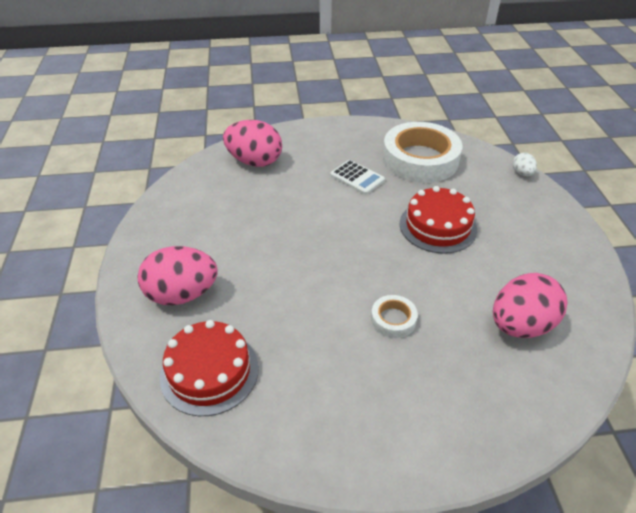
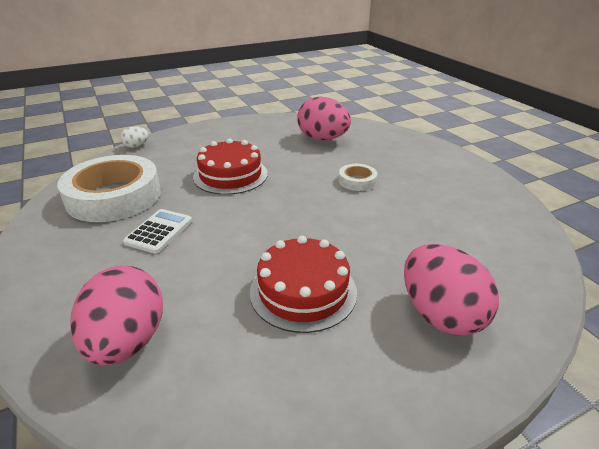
camera: 110 degrees left, 10 degrees down
red cake [160,320,259,416] -> red cake moved to [250,236,357,333]

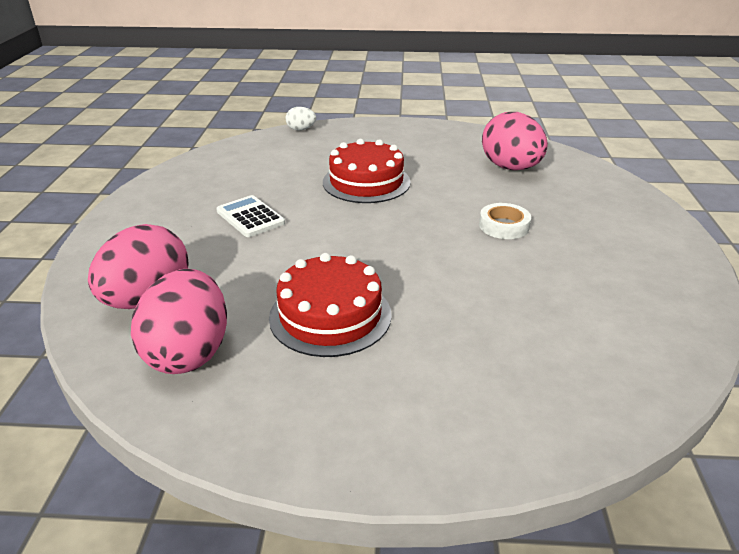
camera: 30 degrees right, 0 degrees up
white tape [57,155,161,222] -> none
white calculator [123,209,192,254] -> white calculator turned 90 degrees counterclockwise [216,195,285,237]
pink egg [404,244,499,336] -> pink egg moved to [131,269,227,374]

